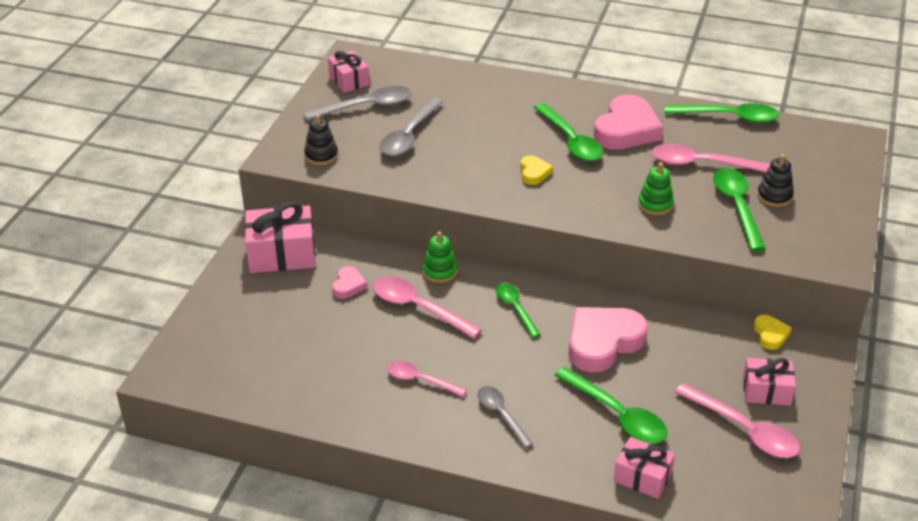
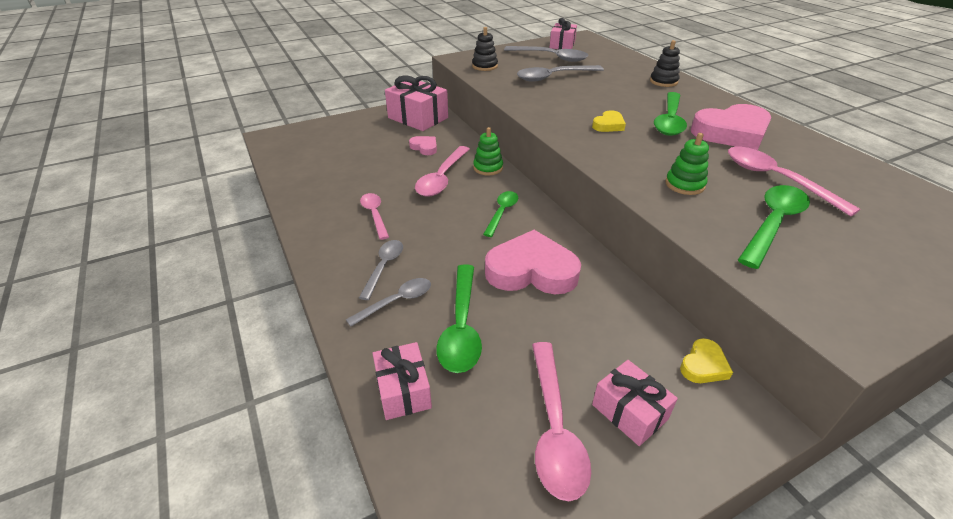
camera: 45 degrees right, 0 degrees up
pink heart [332,266,367,299] -> pink heart turned 105 degrees counterclockwise [409,136,437,155]
pink spoon [373,276,482,339] -> pink spoon turned 150 degrees counterclockwise [415,146,470,197]
green spoon [665,103,779,123] -> none
black stacking toy [757,154,794,207] -> black stacking toy moved to [650,40,680,87]
none -> grey spoon [346,278,431,327]

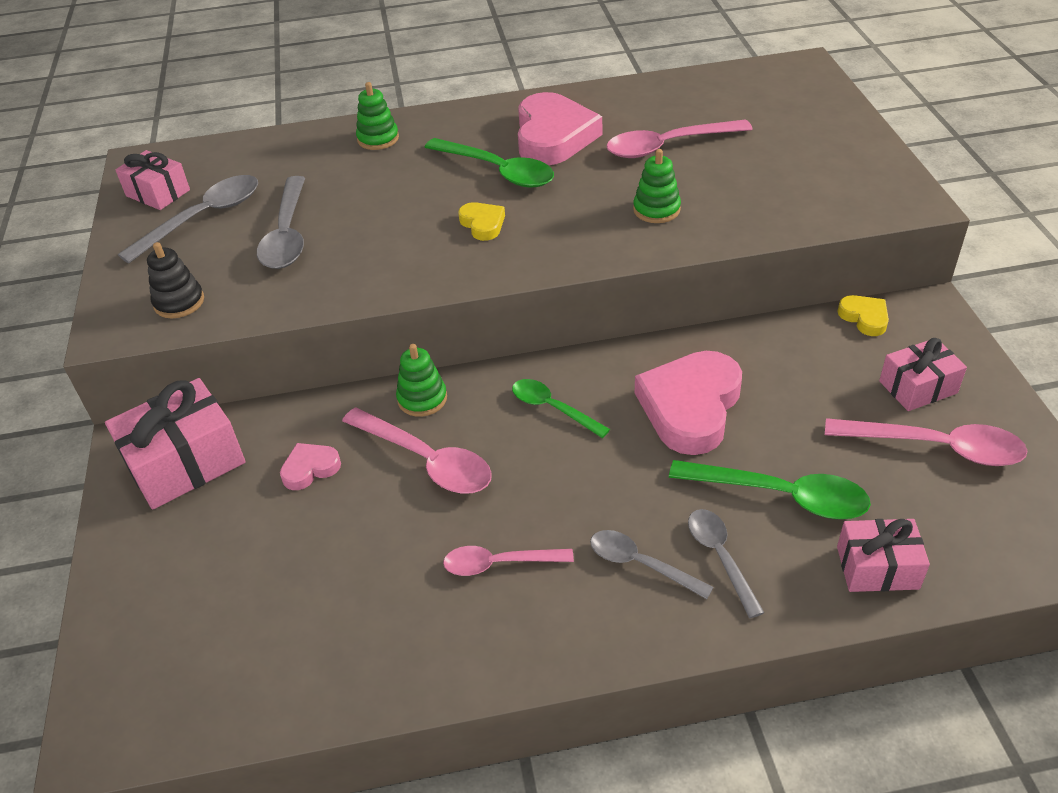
camera: 70 degrees left, 5 degrees up
black stacking toy [650,40,680,87] -> green stacking toy [356,82,399,150]
green spoon [738,185,810,269] -> none

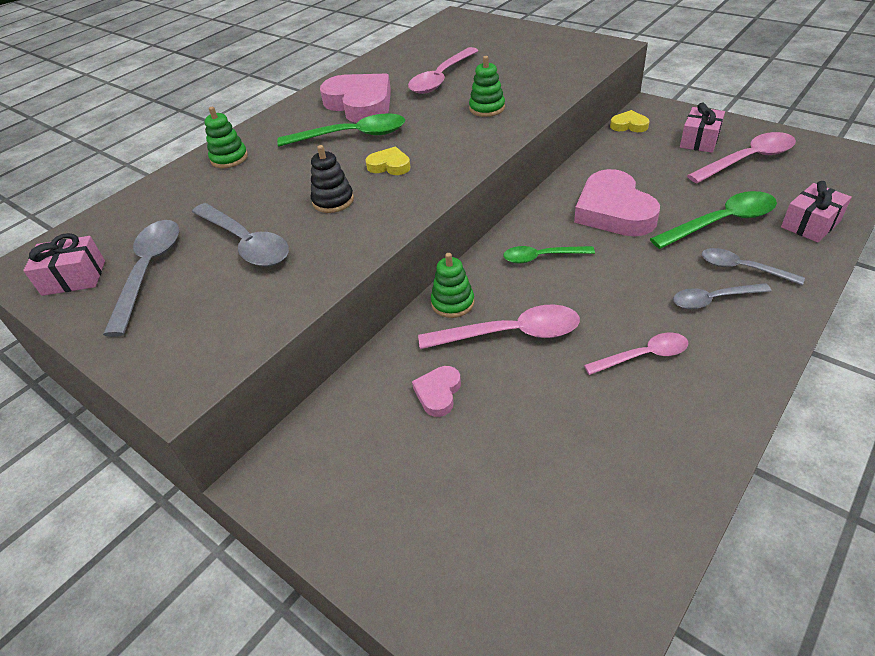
camera: 40 degrees left, 0 degrees up
pink gift [105,378,246,509] -> none
black stacking toy [147,242,204,318] -> black stacking toy moved to [311,145,354,213]
pink spoon [443,546,574,576] -> pink spoon turned 150 degrees counterclockwise [584,333,688,375]

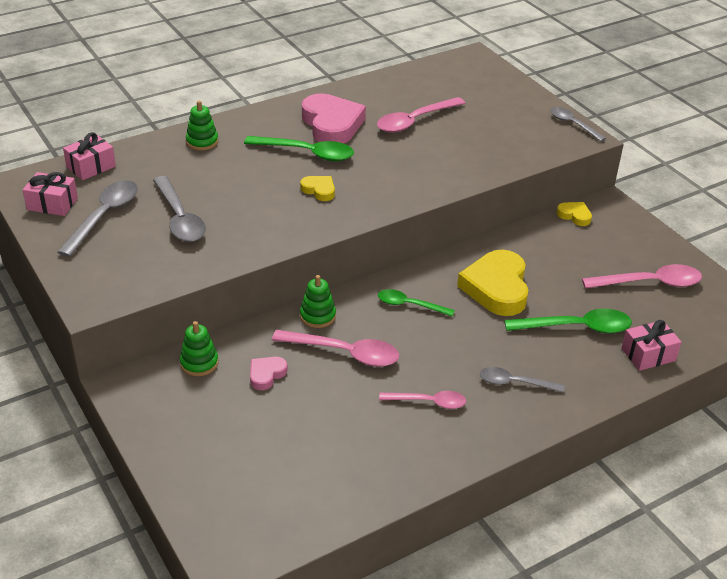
camera: 15 degrees right, 5 degrees down
black stacking toy [311,145,354,213] -> none
green stacking toy [469,56,505,117] -> green stacking toy moved to [180,321,219,376]
pink heart [574,169,660,236] -> yellow heart [457,250,529,316]
pink gift [680,103,725,153] -> pink gift moved to [63,132,116,180]
grey spoon [702,248,805,285] -> grey spoon moved to [550,107,606,142]

